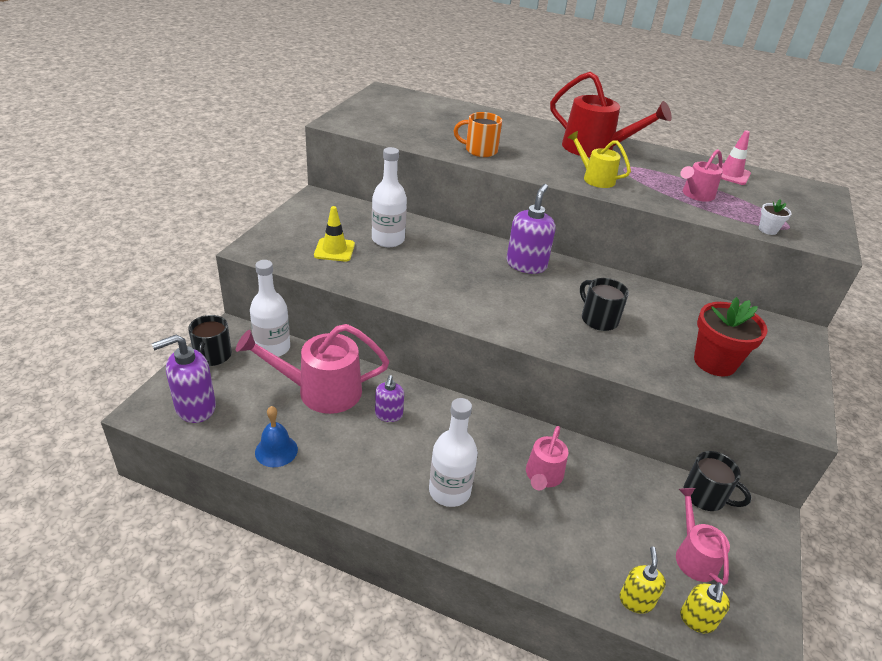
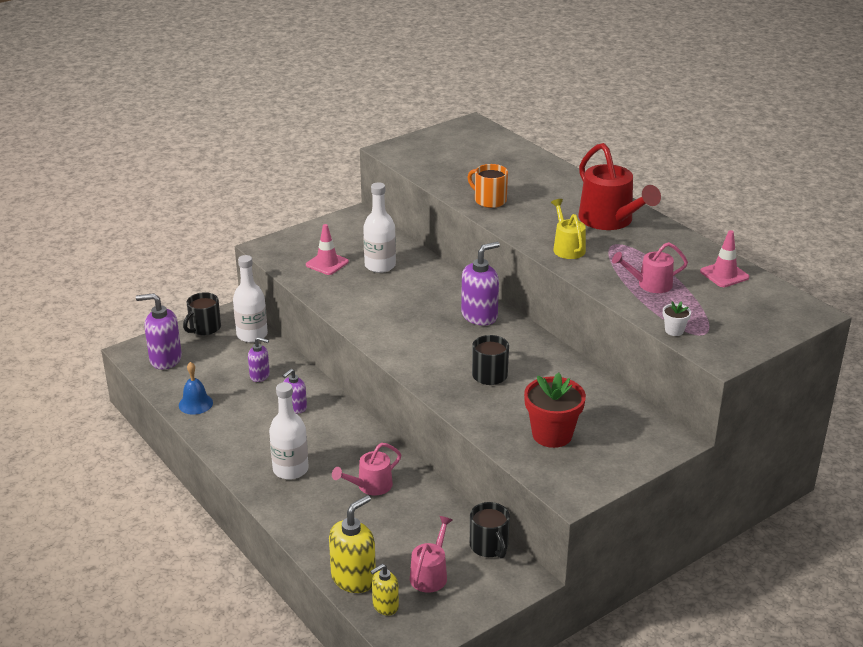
camera: 35 degrees right, 5 degrees down
pink watering can [236,324,389,414] -> purple soap dispenser [248,337,270,382]
yellow traffic cone [314,206,355,262] -> pink traffic cone [306,224,349,275]
yellow soap dispenser [620,547,666,614] -> yellow soap dispenser [329,495,376,593], size x1.68

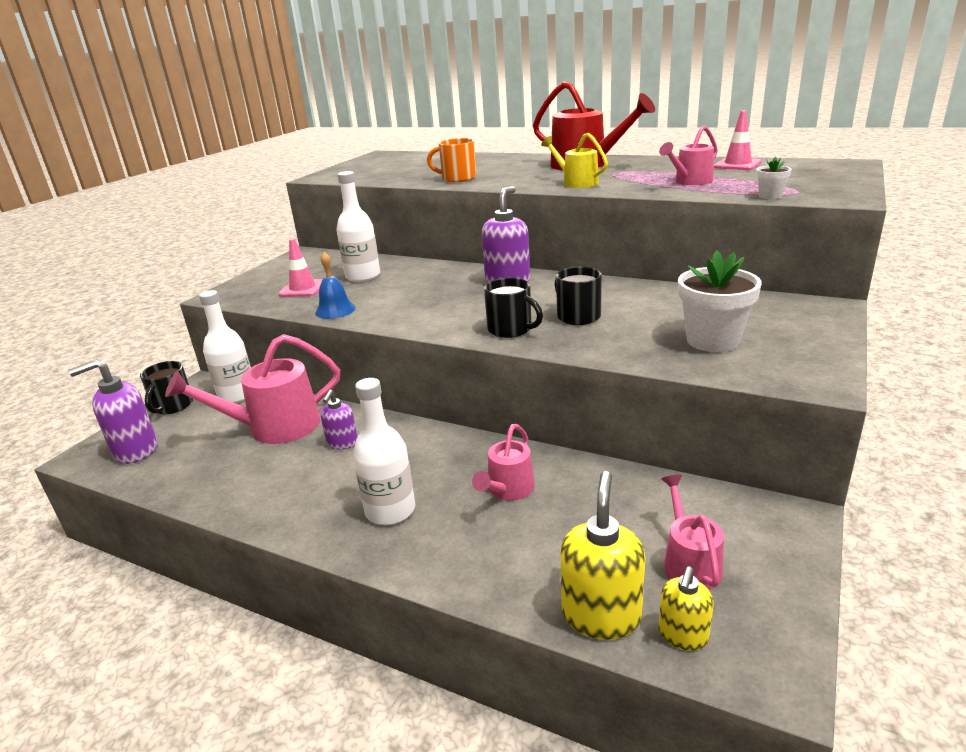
camera: 25 degrees left, 5 degrees down
blue bell [179,362,213,415] -> blue bell moved to [315,252,356,319]
purple soap dispenser [248,337,270,382] -> pink watering can [165,334,340,444]
black mug [470,502,510,558] -> black mug moved to [484,278,543,338]
red flower pot [524,372,586,448] -> white flower pot [678,251,762,352]

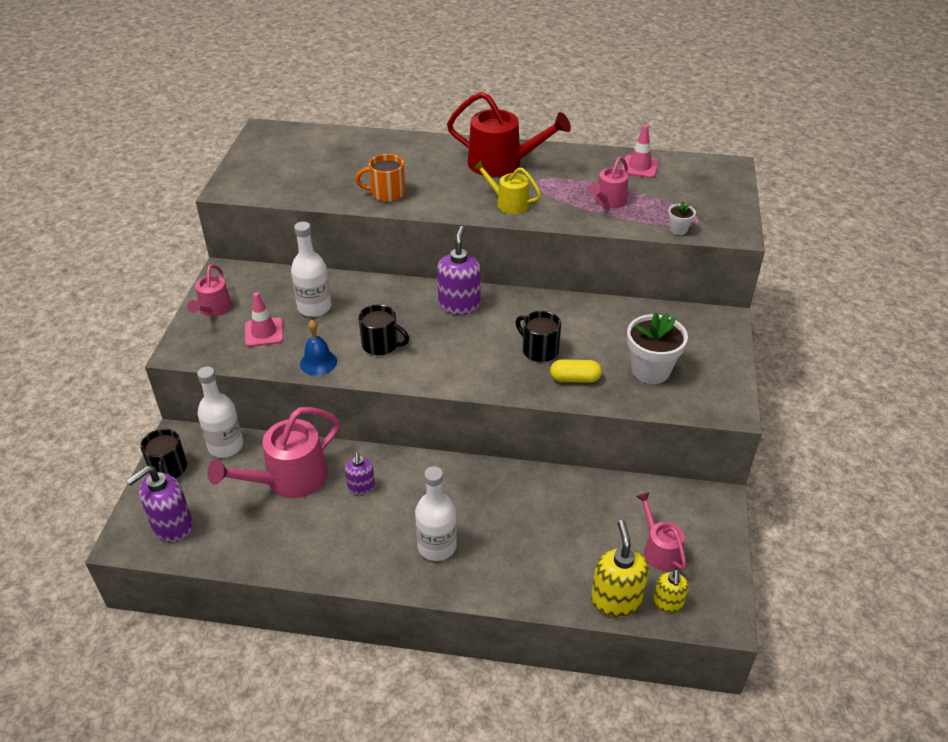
camera: 20 degrees left, 15 degrees up
pink watering can [472,424,535,501] -> pink watering can moved to [187,264,232,317]
black mug [484,278,543,338] -> black mug moved to [358,304,409,355]
none -> yellow capsule [550,359,602,382]

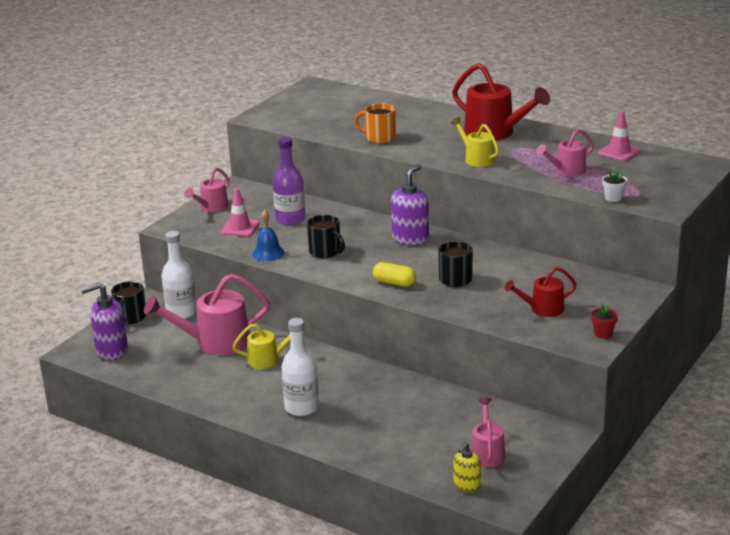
camera: 25 degrees right, 15 degrees down
white bottle [291,222,332,317] -> purple bottle [273,137,306,226]
purple soap dispenser [345,453,375,495] -> yellow watering can [232,324,305,369]
yellow capsule [550,359,602,382] -> yellow capsule moved to [373,262,416,287]
yellow soap dispenser [591,520,649,617] -> none
white flower pot [627,312,688,384] -> red watering can [504,267,577,317]
none -> red flower pot [591,305,618,339]

